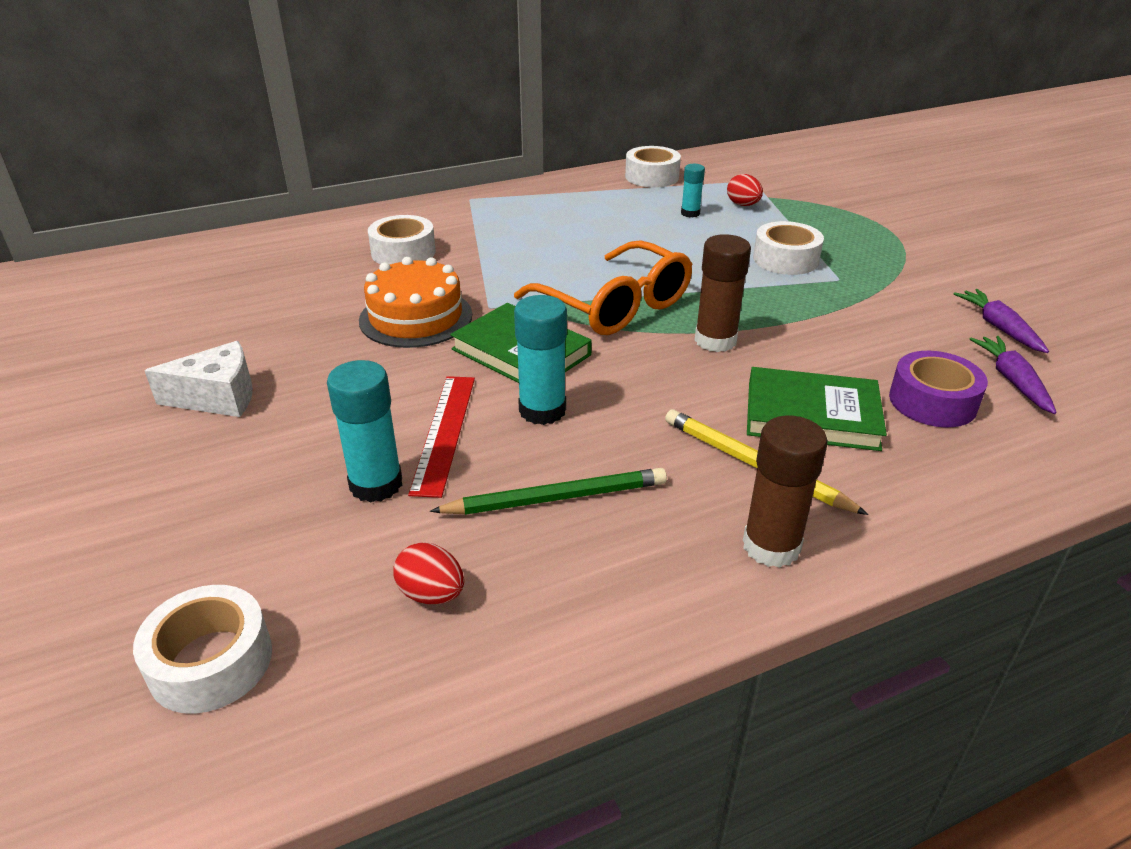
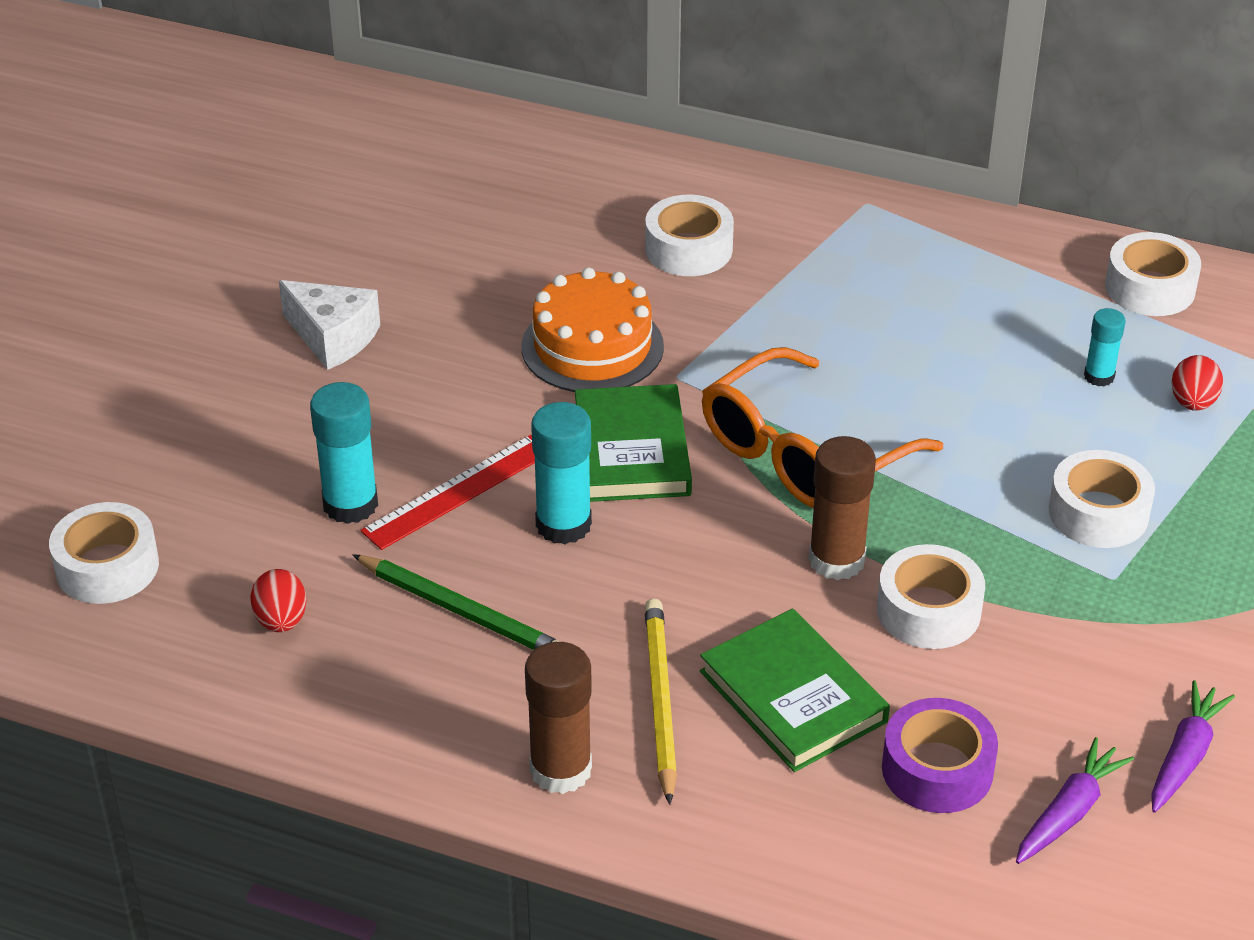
camera: 45 degrees right, 5 degrees up
orange glasses [514,240,693,335] -> orange glasses turned 45 degrees clockwise [702,347,943,508]
none -> white tape [877,544,985,649]

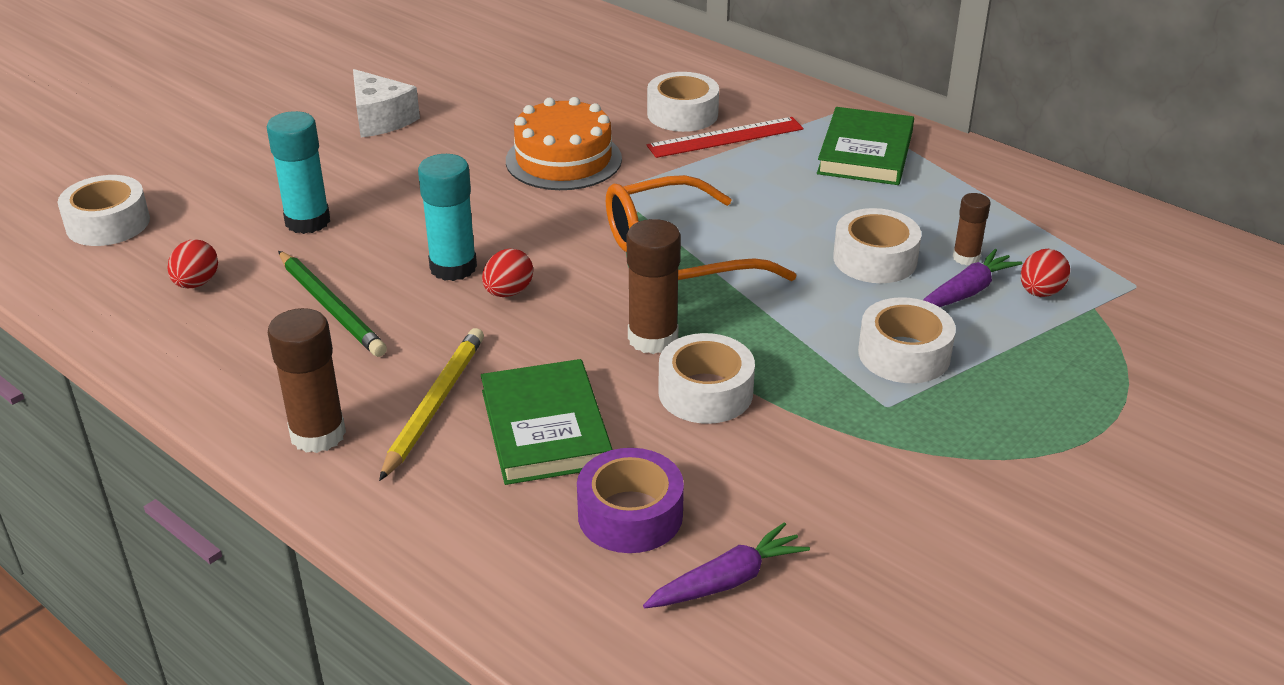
camera: 20 degrees right, 5 degrees down
red ruler [360,435,535,550] -> red ruler moved to [647,117,803,158]
green book [575,384,692,502] -> green book moved to [817,107,914,185]
turquoise glue stick [1084,308,1126,386] -> brown glue stick [953,193,990,265]
white tape [1105,232,1201,316] -> white tape moved to [833,208,921,283]
purple carrot [1151,680,1235,813] -> purple carrot moved to [923,249,1023,307]
none -> red egg [482,248,533,297]

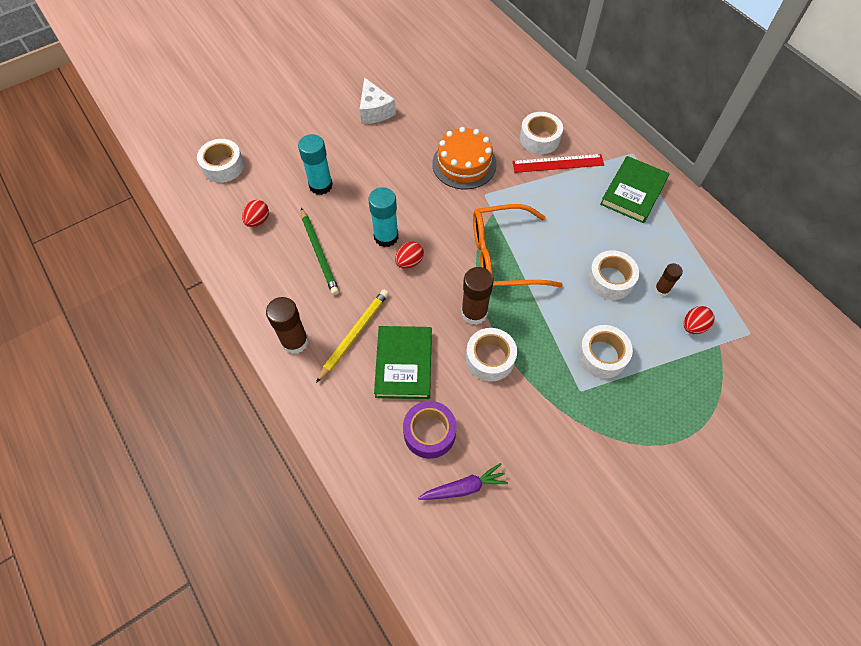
camera: 15 degrees right, 25 degrees up
purple carrot [923,249,1023,307] -> none

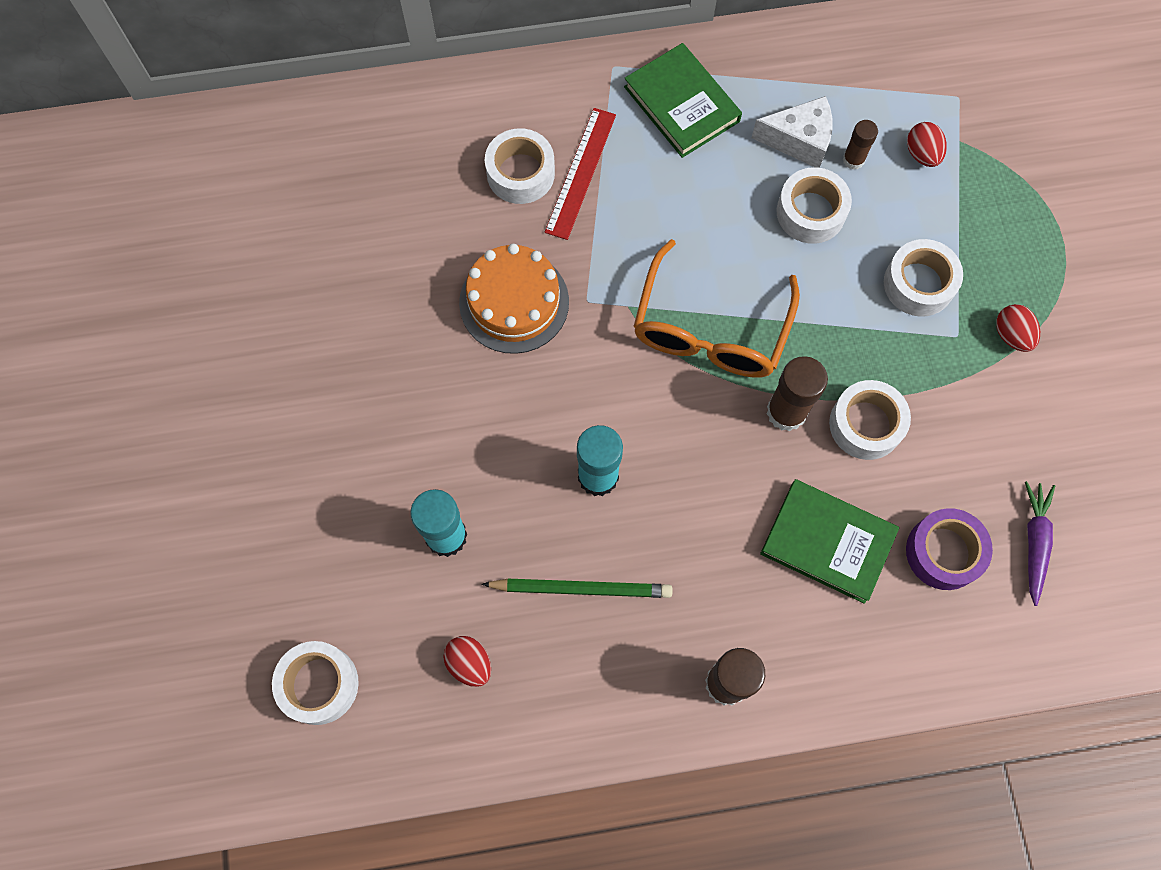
camera: 65 degrees left, 10 degrees up
yellow pencil [316,289,389,383] -> none
white cheese [360,78,396,124] -> white cheese moved to [751,96,832,168]
red egg [395,242,424,269] -> red egg moved to [996,304,1040,352]

